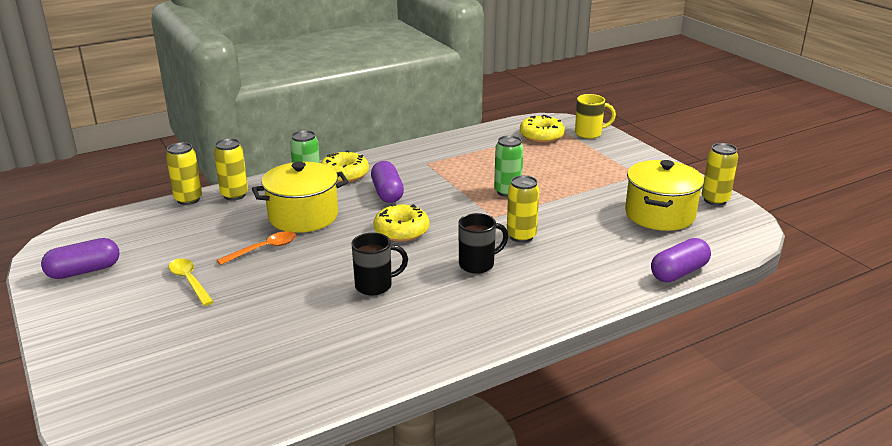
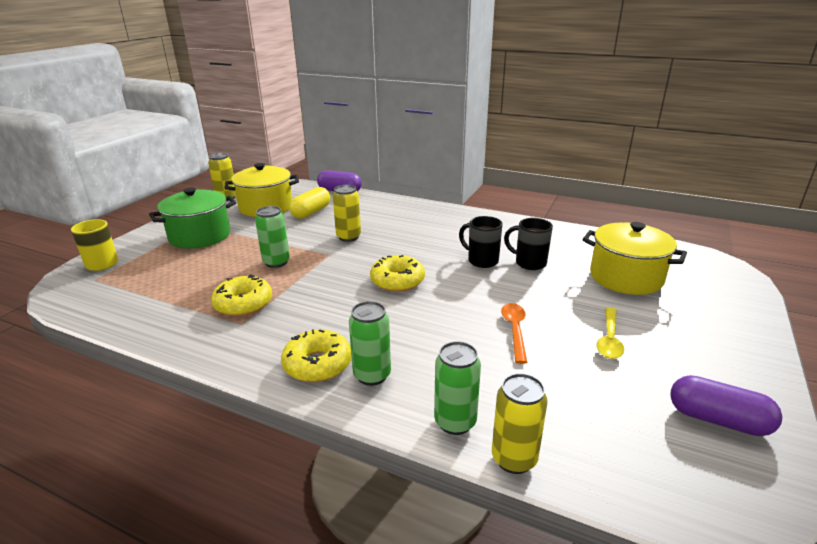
camera: 125 degrees left, 0 degrees up
yellow can [214,138,248,200] -> green can [434,341,481,435]
orange spoon [217,231,296,265] -> orange spoon turned 75 degrees clockwise [501,303,527,364]
yellow pot [252,162,349,233] -> yellow pot moved to [583,222,687,295]
purple capsule [371,161,404,203] -> none
black mug [458,213,508,274] -> black mug moved to [504,218,553,270]
yellow donut [520,115,565,143] -> yellow donut moved to [211,274,272,316]
none -> green pot [149,187,236,249]
none -> yellow capsule [289,187,330,219]

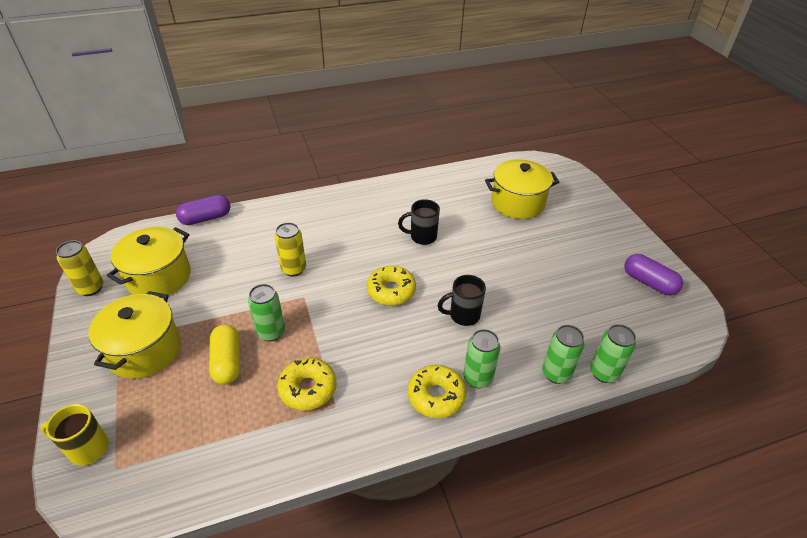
camera: 45 degrees left, 15 degrees up
green pot [149,187,236,249] -> yellow pot [88,291,180,379]
yellow capsule [289,187,330,219] -> yellow capsule moved to [209,324,240,385]
yellow can [492,373,548,474] -> green can [590,324,636,383]
orange spoon [501,303,527,364] -> none
black mug [504,218,553,270] -> black mug moved to [438,275,486,326]
yellow spoon [596,307,624,359] -> none
purple capsule [670,375,782,436] -> purple capsule turned 60 degrees clockwise [624,254,683,295]

